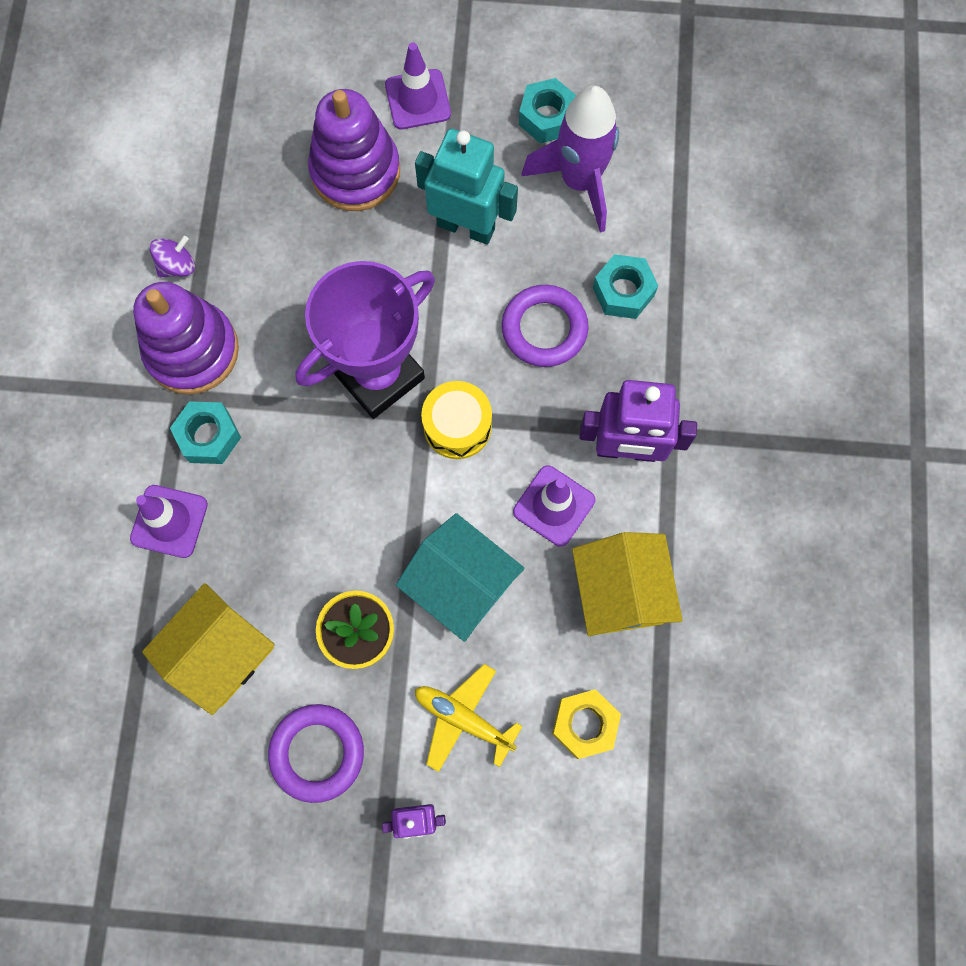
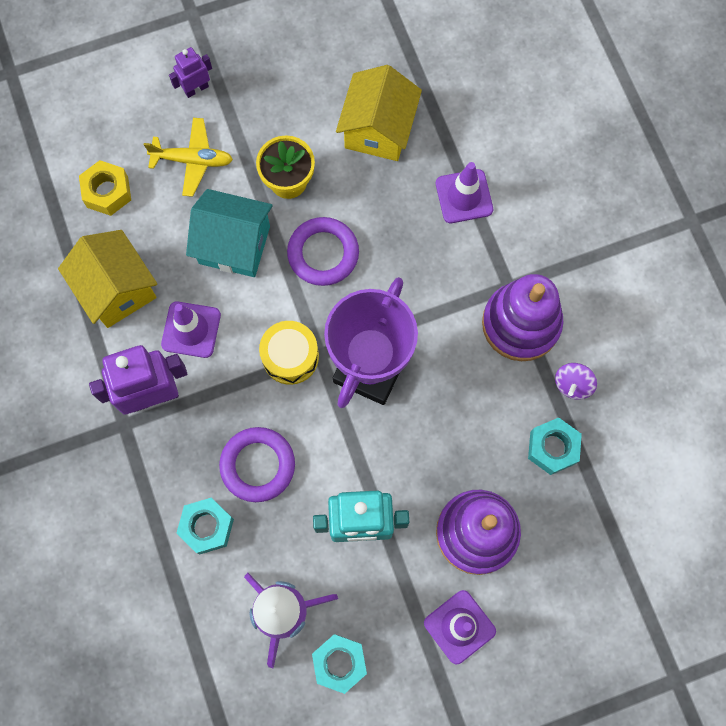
camera: 155 degrees right, 0 degrees up
turquoise nut [170,401,241,464] -> turquoise nut moved to [528,417,582,475]
purple ring [268,704,364,803] -> purple ring moved to [287,217,359,286]

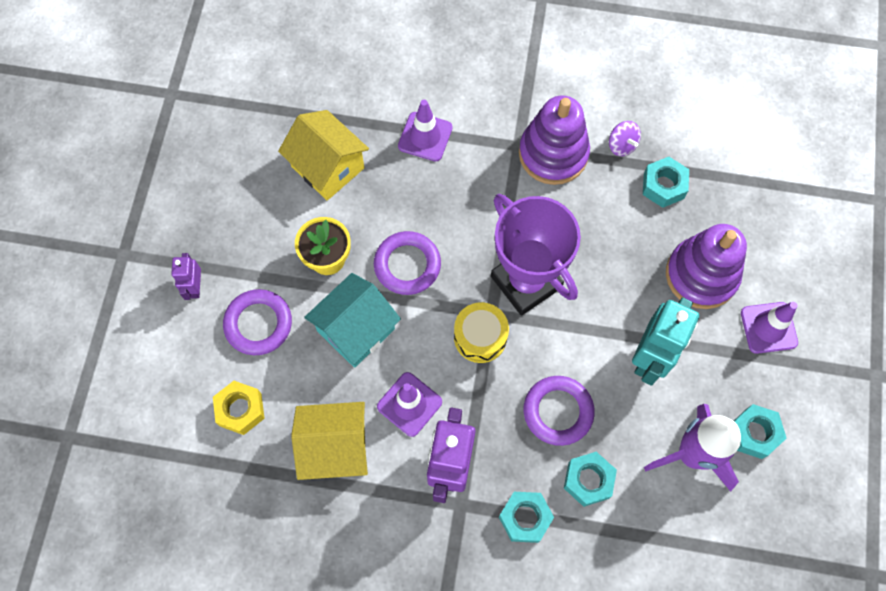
camera: 60 degrees left, 5 degrees down
yellow plane [144,118,233,197] -> purple ring [223,289,292,355]
none -> turquoise nut [499,492,554,543]

